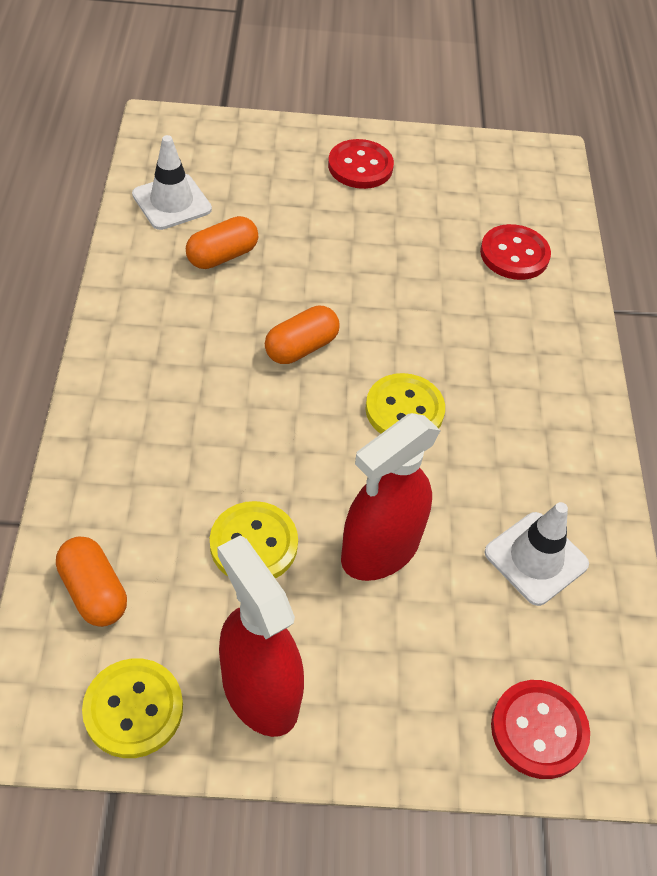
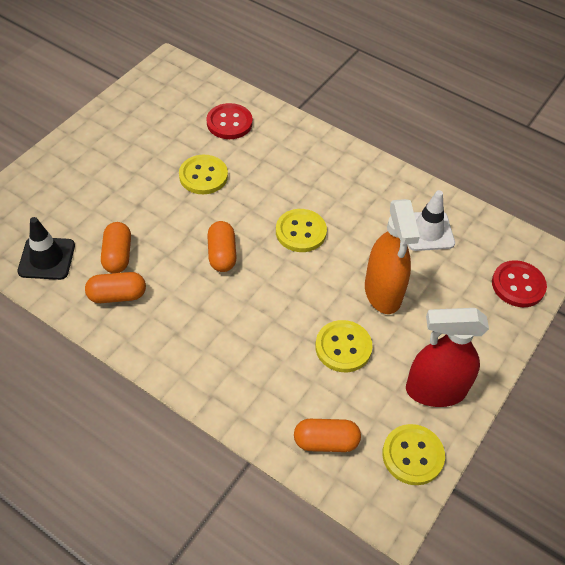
camera: 55 degrees left, 0 degrees up
white traffic cone [132,135,212,230] -> black traffic cone [17,217,75,280]
red button [328,139,394,189] -> none
red spray bottle [341,413,441,581] -> orange spray bottle [365,199,420,314]
none -> orange capsule [85,272,146,303]
none -> yellow button [179,155,228,194]

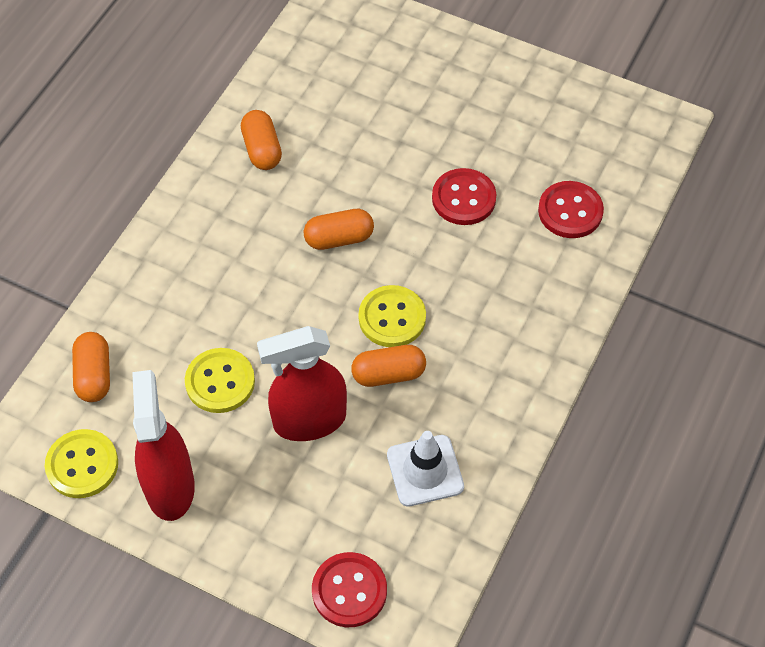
camera: 85 degrees right, 5 degrees up
black traffic cone [17,217,75,280] -> none
orange capsule [101,222,131,273] -> orange capsule moved to [351,345,426,387]
yellow button [179,155,228,194] -> red button [432,168,497,225]
orange spray bottle [365,199,420,314] -> red spray bottle [257,326,347,441]

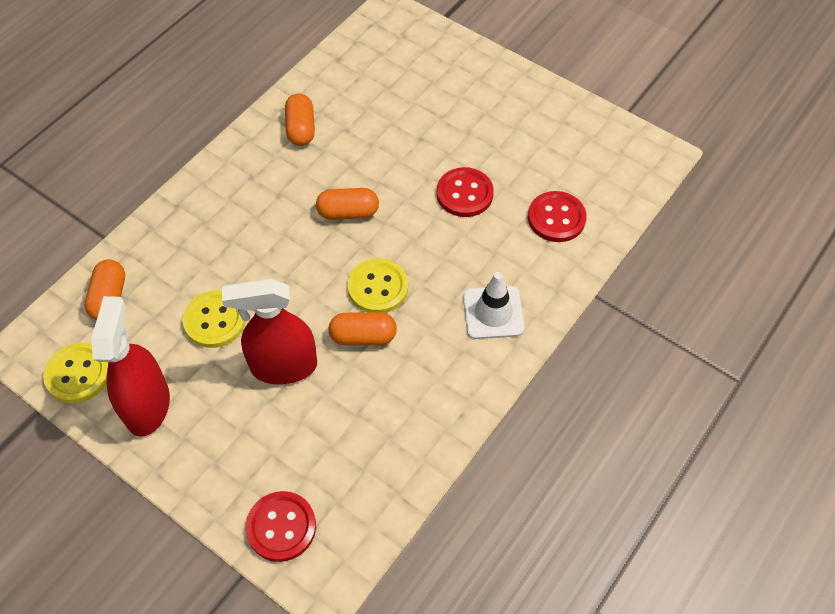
camera: 10 degrees right, 0 degrees up
white traffic cone [387,431,464,507] -> white traffic cone moved to [463,272,525,339]

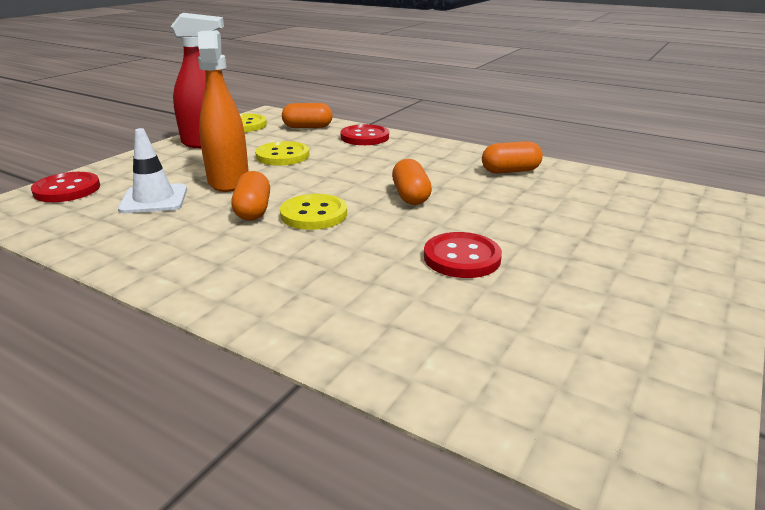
camera: 85 degrees right, 30 degrees down
red spray bottle [222,279,317,385] -> orange spray bottle [198,30,249,192]
white traffic cone [463,272,525,339] -> white traffic cone moved to [118,128,187,213]
red button [528,191,587,242] -> red button moved to [340,124,389,145]

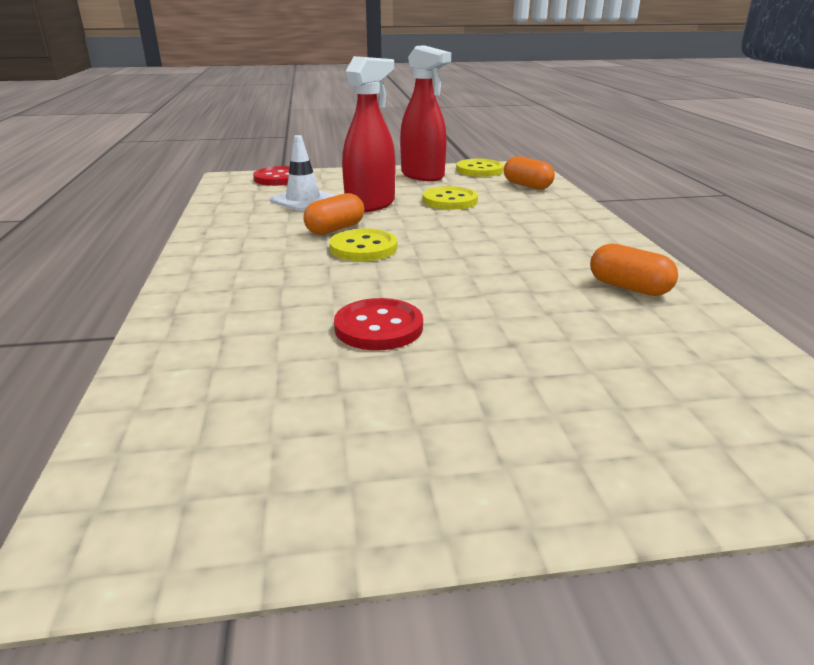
camera: 50 degrees right, 0 degrees up
orange spray bottle [198,30,249,192] -> red spray bottle [342,56,395,212]
red button [340,124,389,145] -> none
orange capsule [392,159,432,205] -> none

